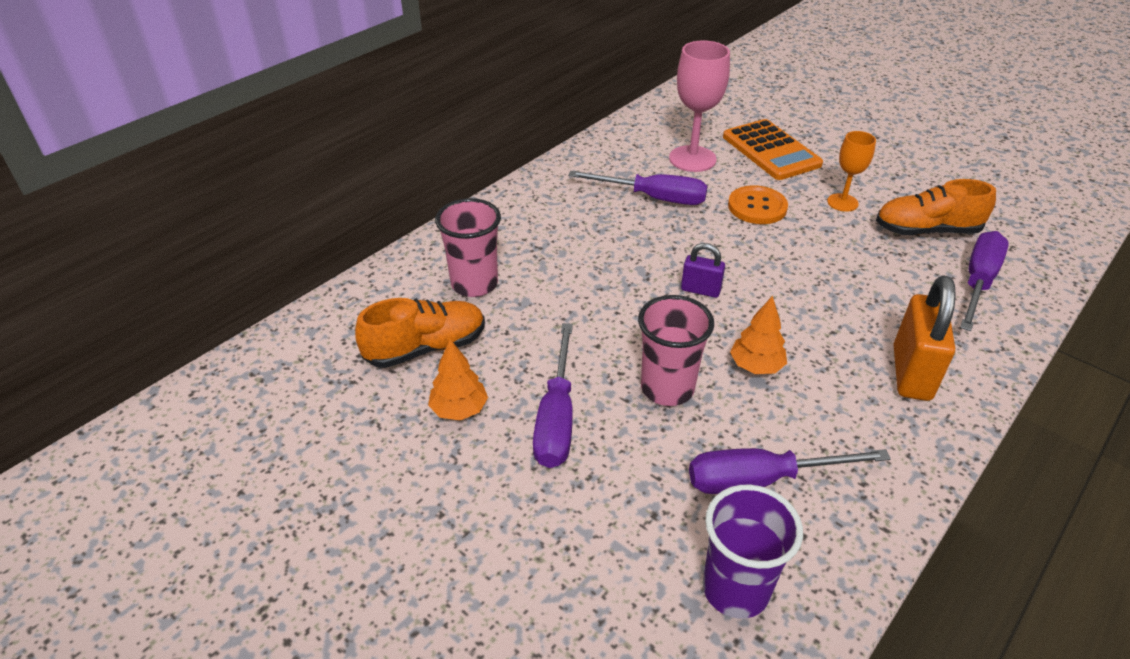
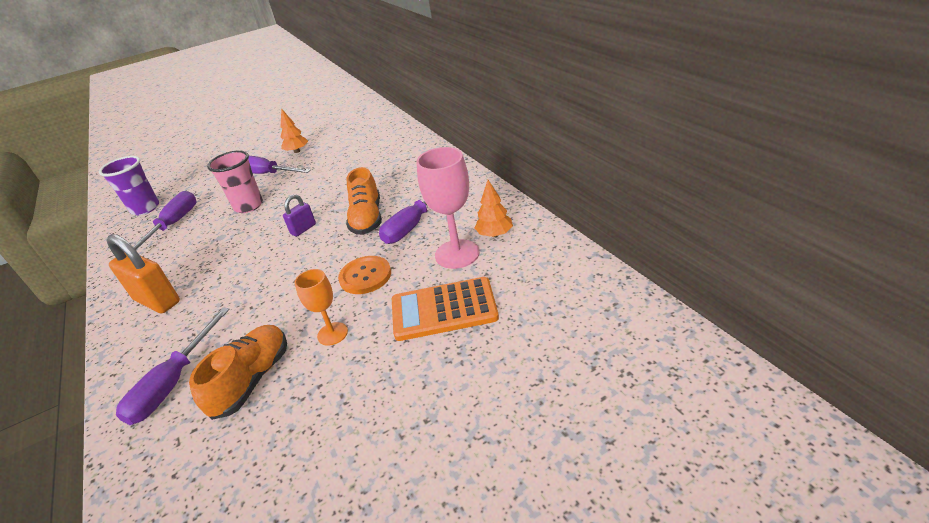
camera: 115 degrees right, 5 degrees down
orange shoe [355,298,485,368] -> orange shoe moved to [346,167,382,235]
pink cup [435,198,501,297] -> none
orange tree [730,296,787,374] -> orange tree moved to [475,180,513,237]
purple screwdriver [960,231,1009,331] -> purple screwdriver turned 60 degrees clockwise [116,307,230,425]

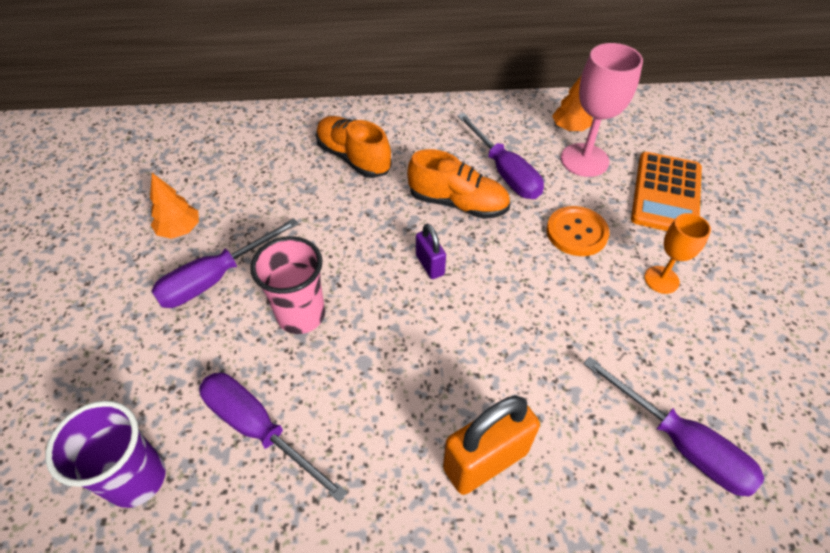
camera: 70 degrees left, 15 degrees up
orange shoe [189,325,287,420] -> orange shoe moved to [316,116,392,178]

